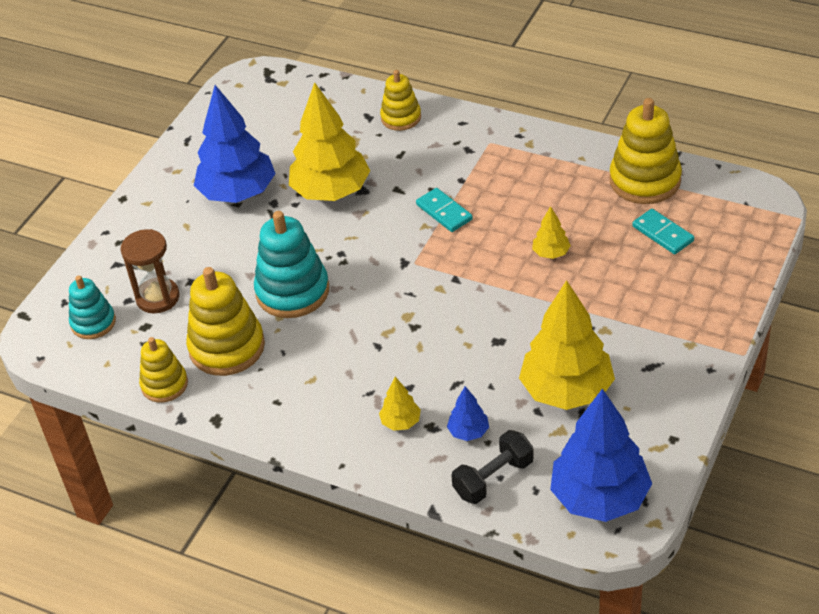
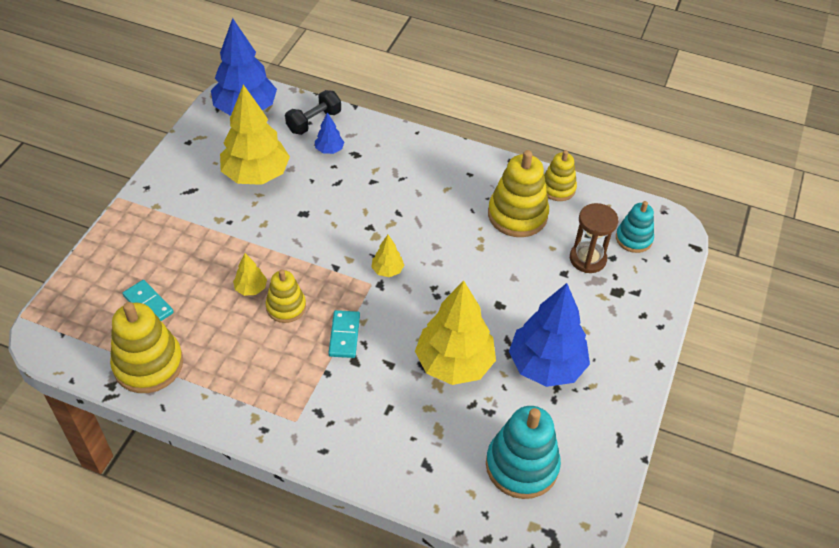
camera: 170 degrees right, 5 degrees up
turquoise stacking toy [254,211,329,318] -> turquoise stacking toy moved to [486,406,561,499]
yellow tree [379,377,421,431] -> yellow tree moved to [371,235,404,277]
yellow stacking toy [380,70,421,131] -> yellow stacking toy moved to [265,270,306,323]
turquoise domino [416,188,473,232] -> turquoise domino turned 45 degrees clockwise [328,310,360,358]

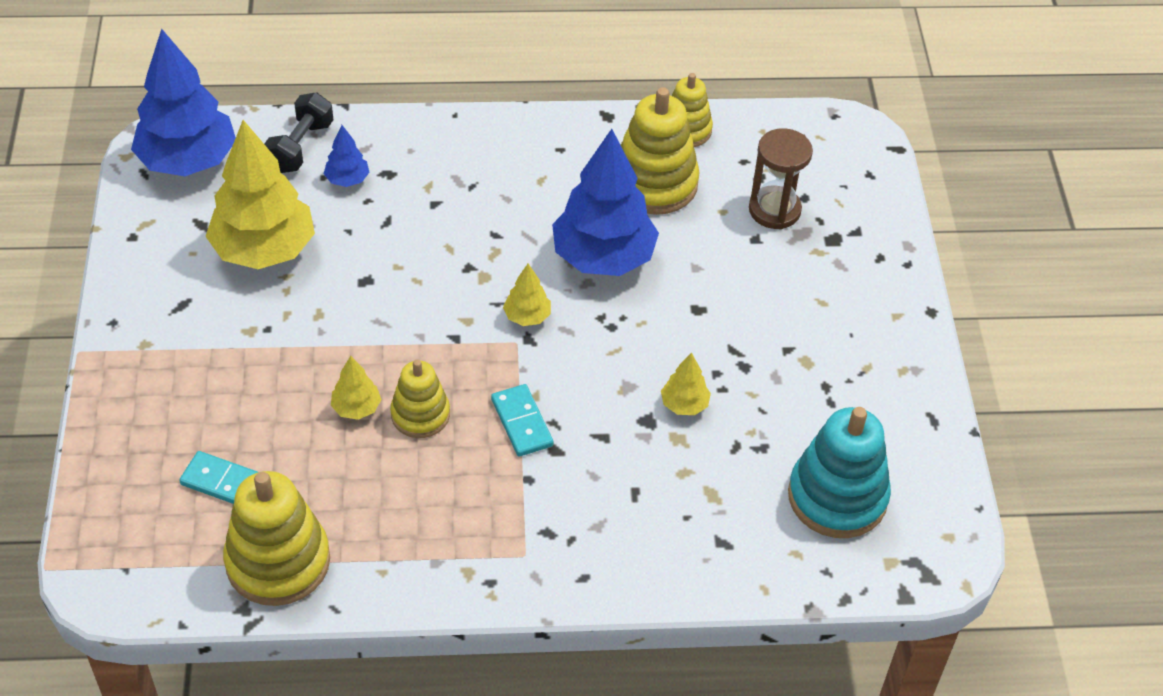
camera: 25 degrees left, 0 degrees up
yellow tree [415,280,496,385] -> yellow tree [661,352,711,415], size x0.44
blue tree [509,283,590,387] -> blue tree moved to [552,129,659,276]
turquoise stacking toy [616,201,654,253] -> none

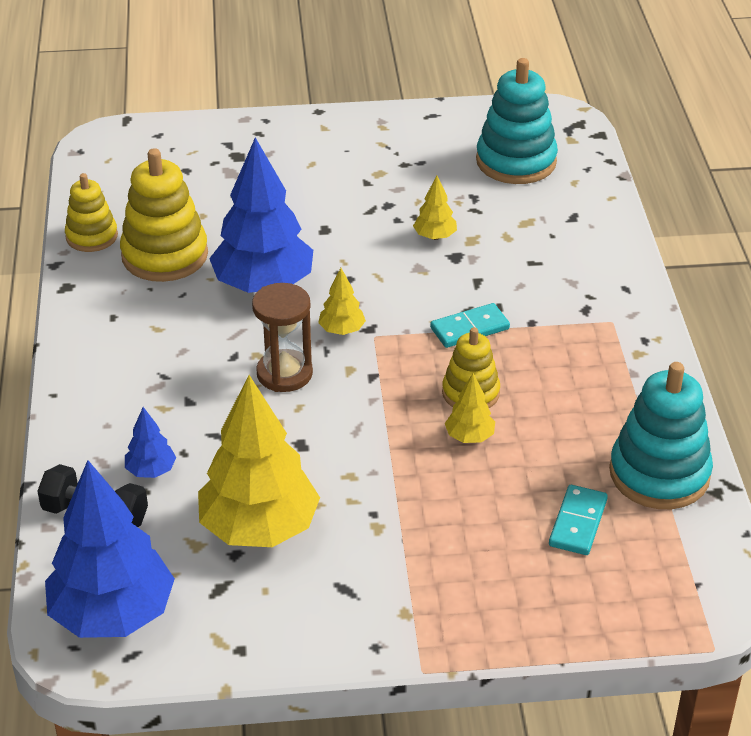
camera: 90 degrees left, 10 degrees down
yellow stacking toy [223,471,330,606] -> turquoise stacking toy [609,362,713,509]
brown hourglass [749,128,813,229] -> brown hourglass moved to [252,283,313,392]

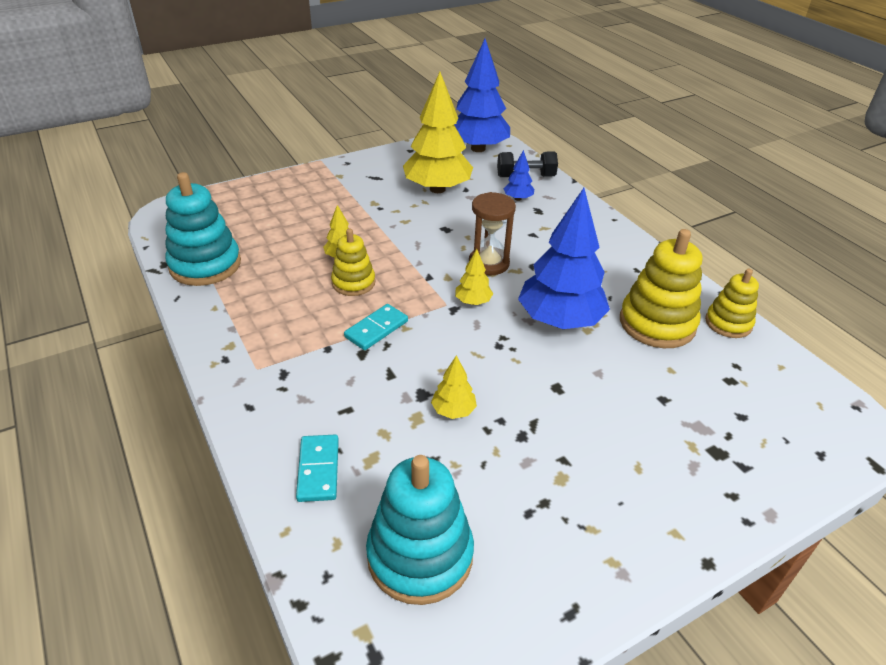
camera: 155 degrees right, 0 degrees up
turquoise domino [549,485,608,555] -> turquoise domino moved to [296,435,339,502]

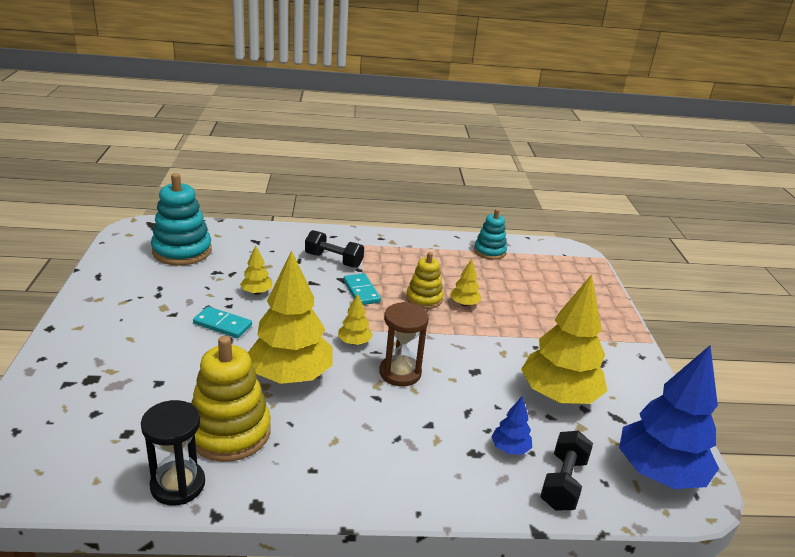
camera: 115 degrees right, 10 degrees down
turquoise stacking toy [165,172,241,286] -> turquoise stacking toy [474,209,507,260], size x0.61
turquoise domino [296,435,339,502] -> turquoise domino moved to [193,306,252,338]
blue tree [518,188,610,329] -> yellow tree [248,250,333,384]
yellow stacking toy [705,269,759,338] -> black hourglass [141,400,205,506]
none -> black dumbbell [305,230,364,268]

